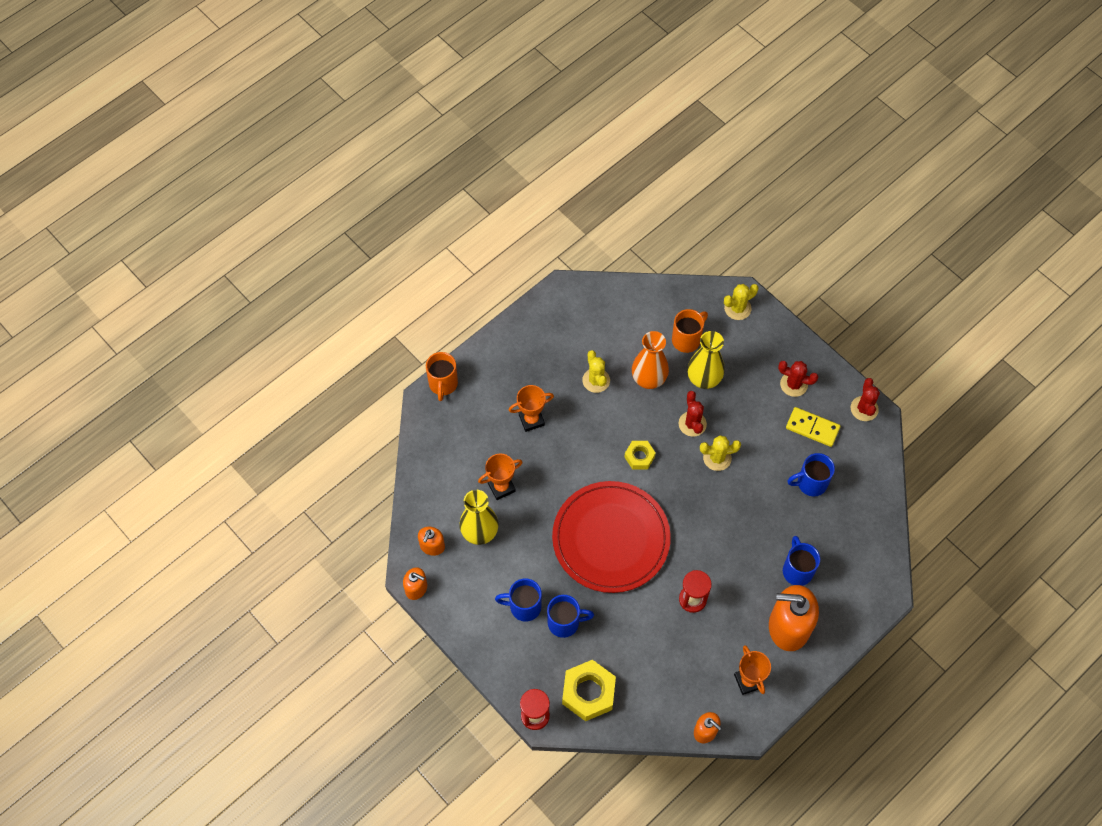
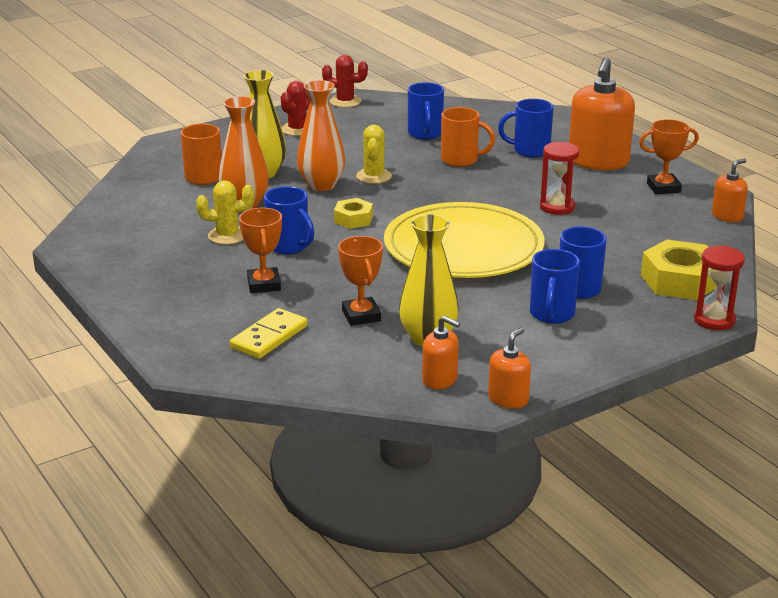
camera: 80 degrees left, 35 degrees down
orange mug [426,352,458,401] -> orange mug moved to [441,107,495,167]
red plate [552,481,671,593] -> yellow plate [384,202,545,278]
red cactus [679,391,707,437] -> orange vase [297,80,345,191]
yellow cactus [724,284,758,320] -> none
yellow domino [786,407,841,447] -> yellow domino moved to [230,308,308,359]
none -> blue mug [264,186,315,254]

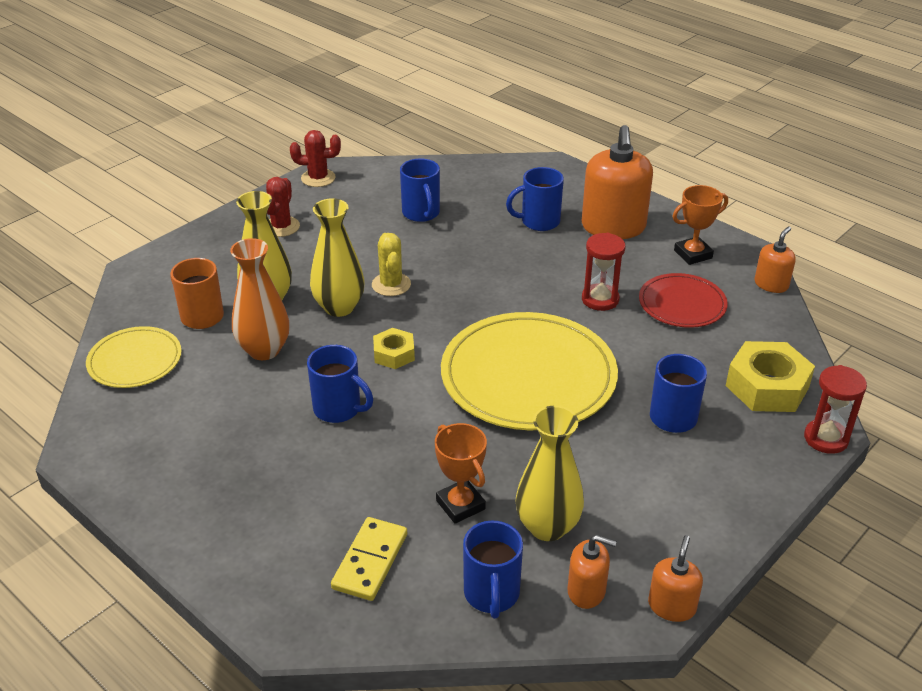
camera: 15 degrees left, 10 degrees up
yellow cactus [196,180,254,244] -> none
orange trophy [239,208,282,293] -> none
orange vase [297,80,345,191] -> yellow vase [310,198,365,317]
orange mug [441,107,495,167] -> none
blue mug [530,249,580,324] -> blue mug moved to [463,520,523,619]
none -> yellow plate [86,326,182,388]
none -> red plate [639,273,728,328]

